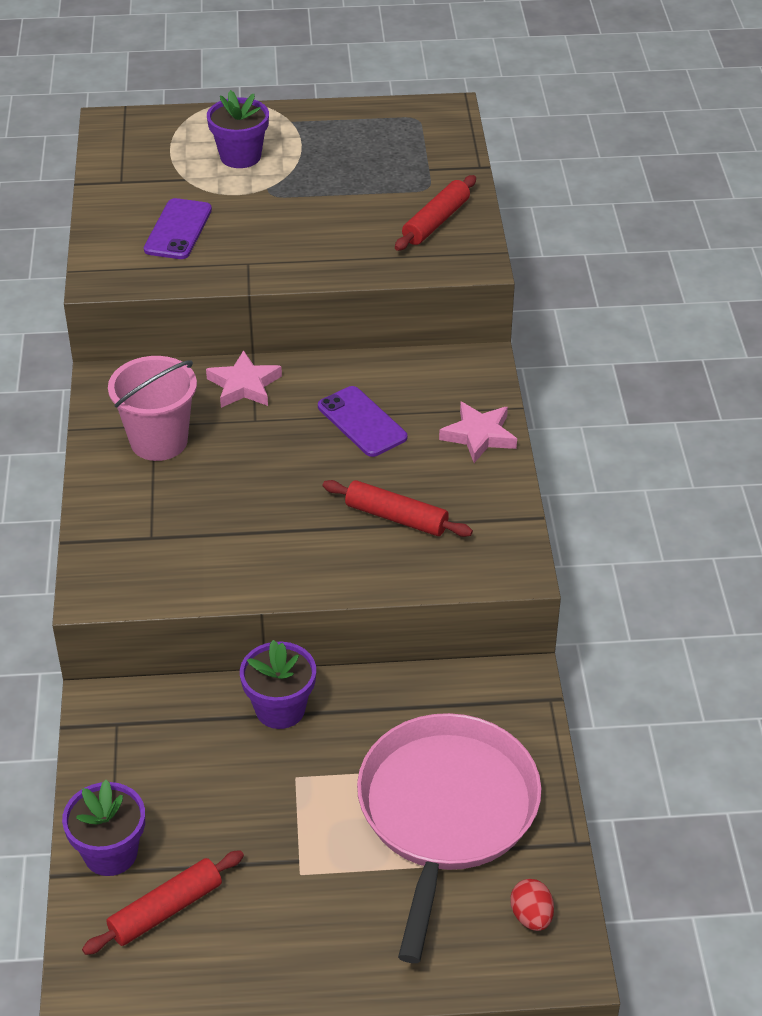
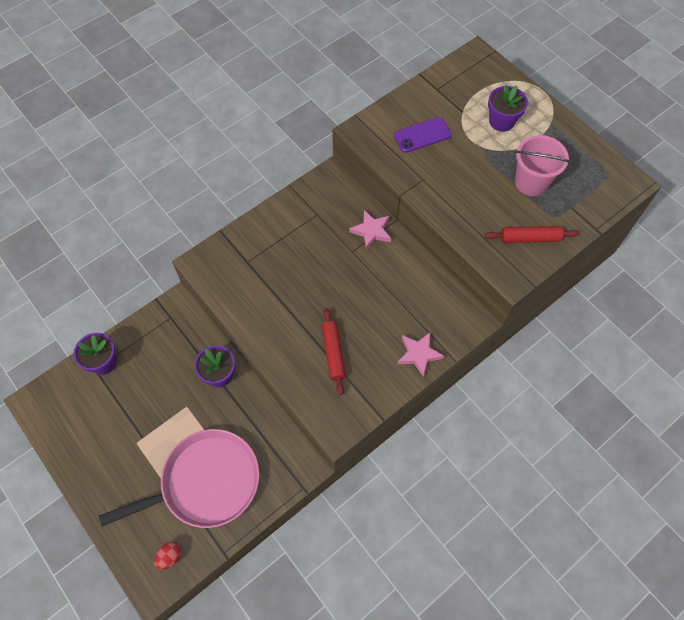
camera: 55 degrees right, 20 degrees up
red rolling pin [82,850,244,955] -> none
pink bucket [108,356,197,461] -> pink bucket moved to [515,135,570,196]
purple phone [318,386,407,457] -> none

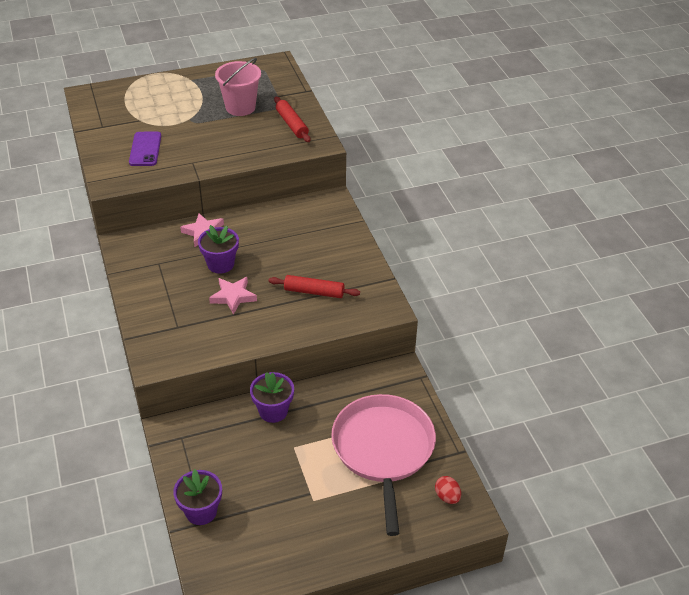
camera: 70 degrees left, 20 degrees down
pink star [397,332,444,377] -> pink star moved to [209,277,257,314]
red rolling pin [485,226,579,243] -> red rolling pin turned 45 degrees counterclockwise [274,97,310,142]
purple flower pot [488,85,528,132] -> purple flower pot moved to [198,225,239,274]

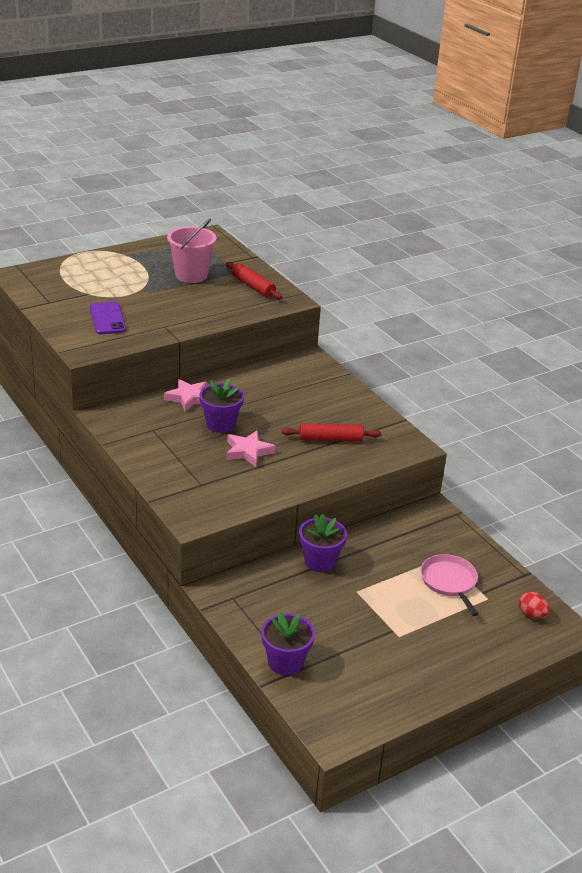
camera: 15 degrees left, 10 degrees down
pink pan [331,394,436,536] -> pink pan [421,554,478,616], size x0.52

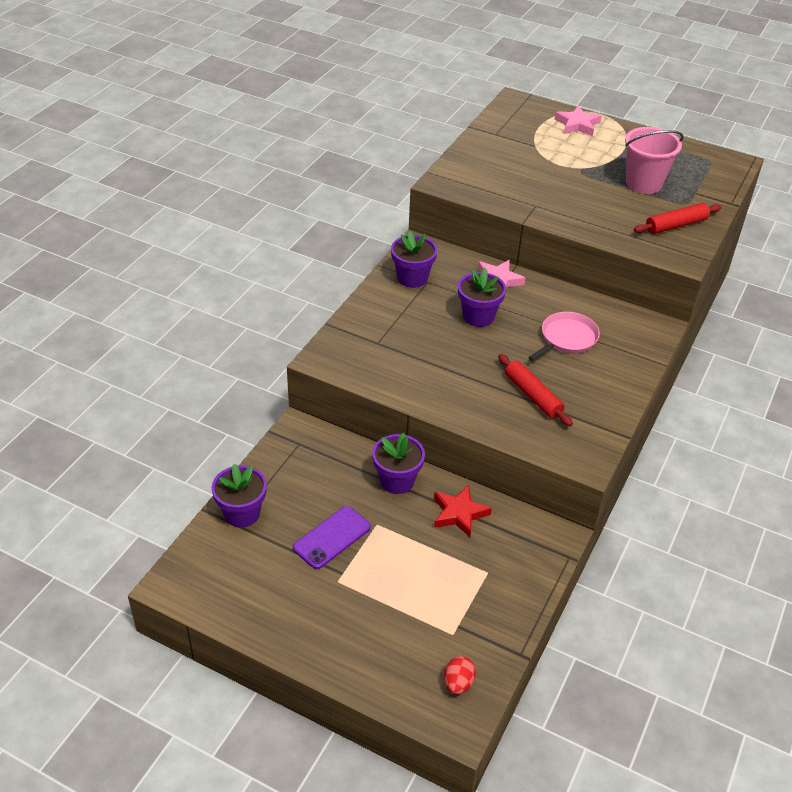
camera: 60 degrees right, 10 degrees up
purple phone [90,302,126,334] -> purple phone moved to [293,506,371,569]
red rolling pin [226,262,282,299] -> red rolling pin turned 45 degrees clockwise [634,203,721,234]
pink star [226,430,276,467] -> pink star moved to [554,105,602,136]
pink pan [421,554,478,616] -> pink pan moved to [528,312,600,361]
none -> purple flower pot [391,231,437,288]
none -> red star [434,485,492,537]

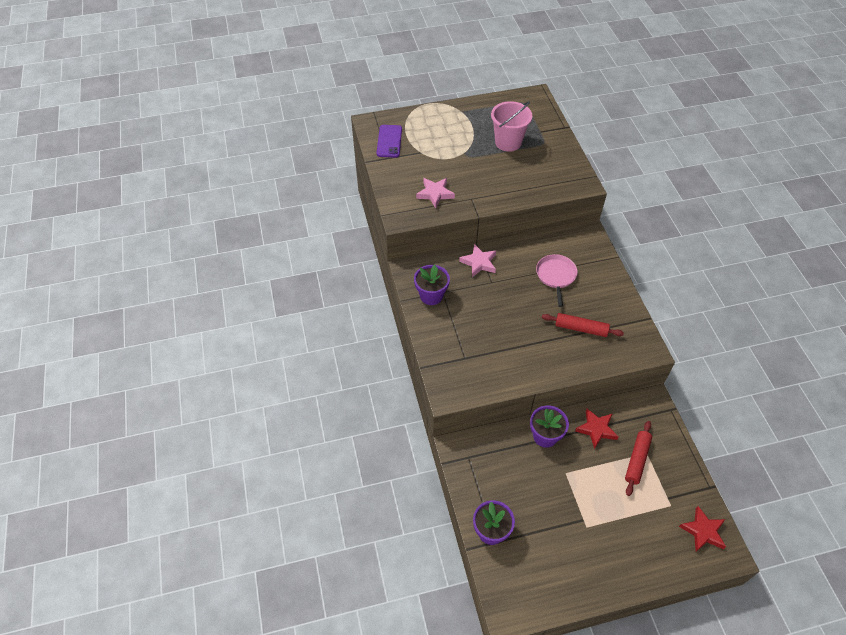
camera: 40 degrees left, 10 degrees up
purple phone [293,506,371,569] -> purple phone moved to [377,125,402,158]
red egg [444,656,476,695] -> red star [679,506,726,552]
purple flower pot [458,268,506,327] -> none
pink star [554,105,602,136] -> pink star moved to [416,178,455,208]
red rolling pin [634,203,721,234] -> red rolling pin moved to [625,421,652,496]

